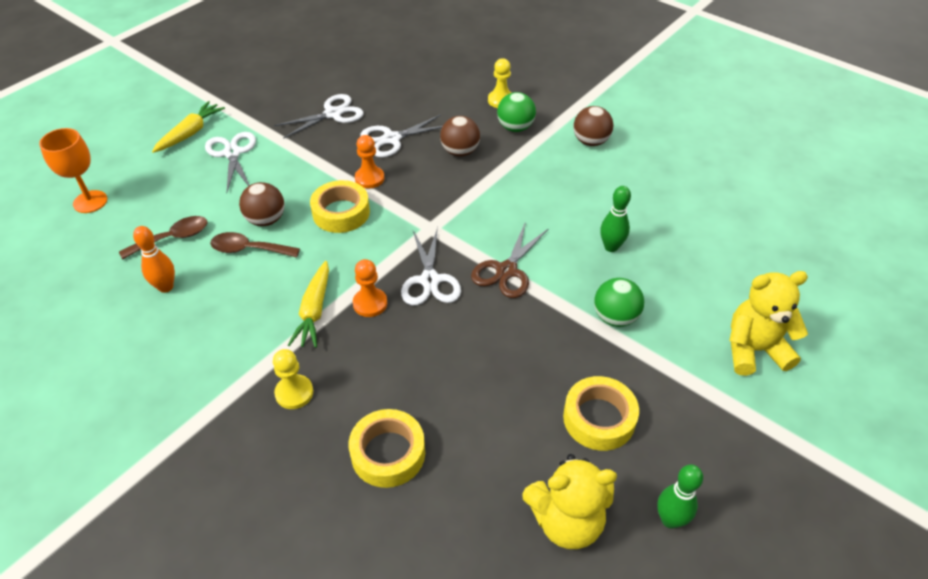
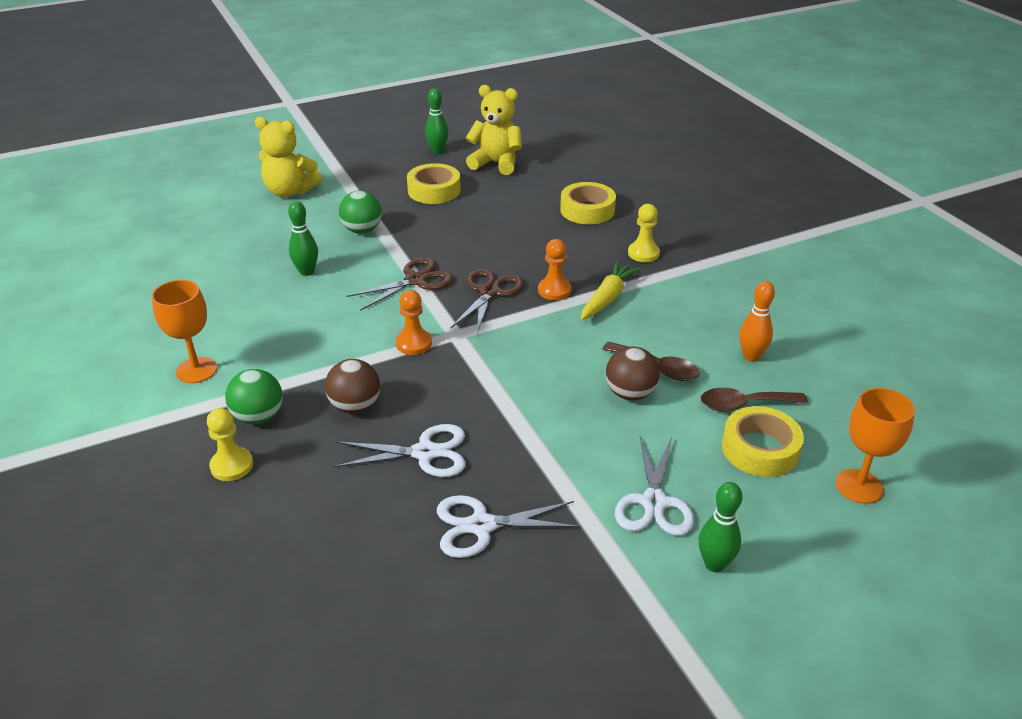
camera: 155 degrees left, 10 degrees down
yellow carrot [152,101,225,153] -> green bowling pin [699,482,742,572]
yellow tape [310,180,370,233] -> yellow tape moved to [722,406,804,477]
orange pawn [355,135,385,189] -> orange pawn moved to [396,290,432,355]
white scissors [401,227,461,305] -> brown scissors [450,269,524,333]
brown ball [574,106,613,146] -> orange goblet [152,280,217,383]

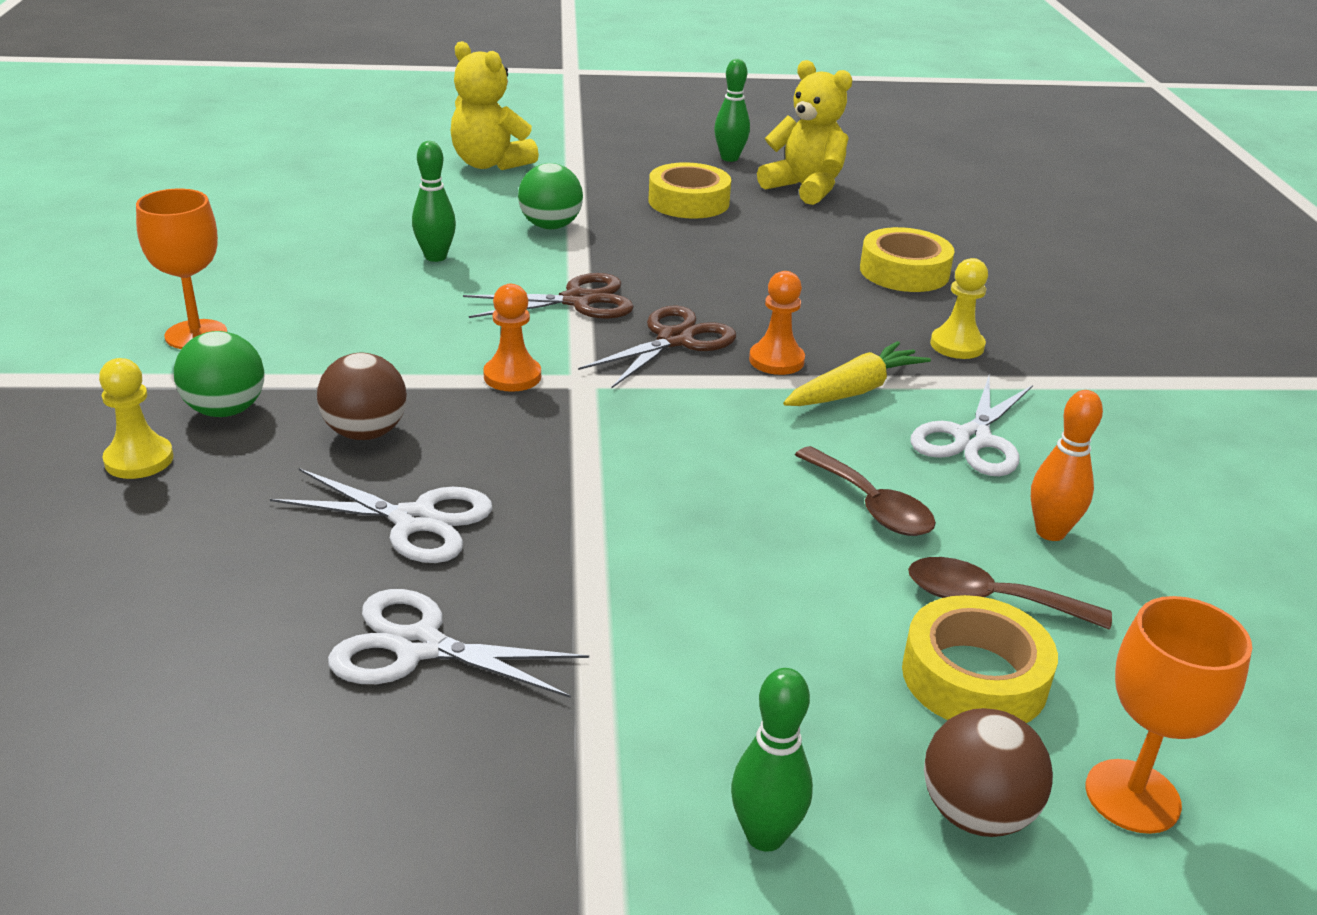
camera: 20 degrees right, 5 degrees down
brown ball [606,346,660,400] -> brown ball moved to [924,708,1053,837]
white scissors [615,436,694,536] -> white scissors moved to [910,376,1033,476]

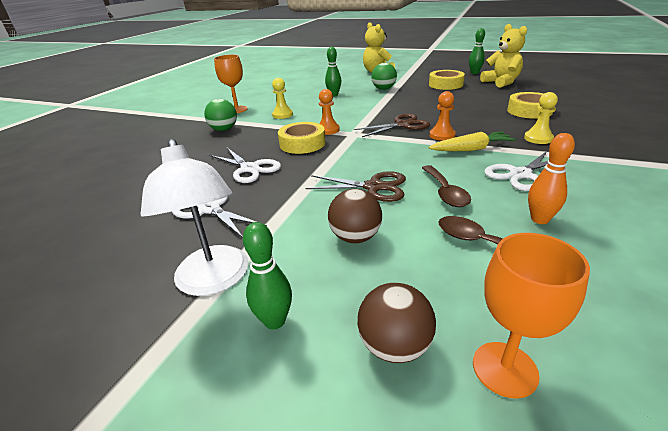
camera: 30 degrees right, 0 degrees up
yellow pawn [99,358,174,479] -> yellow pawn moved to [272,78,293,119]
brown ball [317,353,407,440] -> brown ball moved to [328,189,382,243]
brown scissors [463,273,634,319] -> brown scissors moved to [305,171,406,202]
yellow tape [902,595,1058,723] -> yellow tape moved to [278,122,325,154]
none -> white lamp [141,139,249,296]

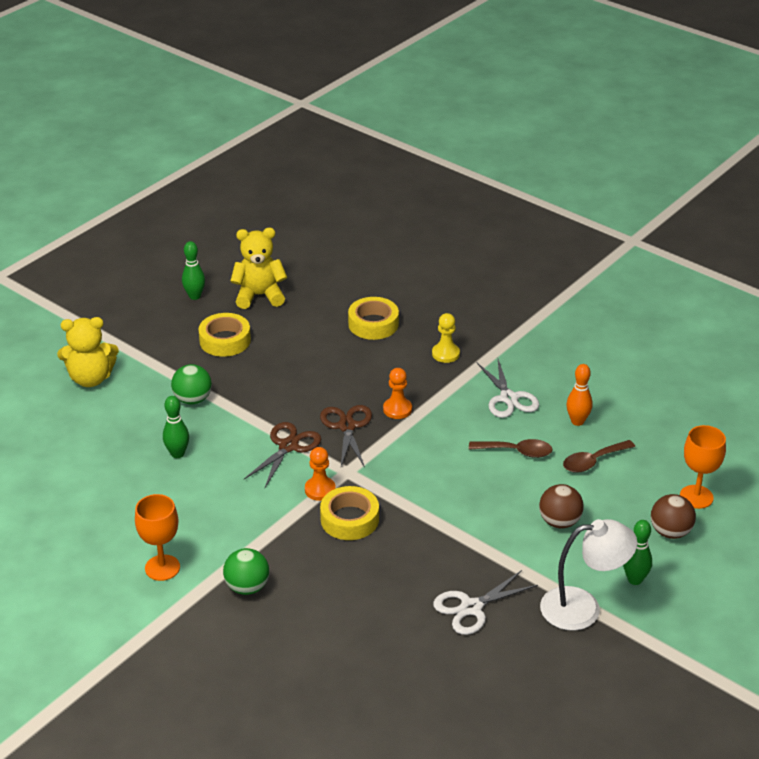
camera: 75 degrees left, 5 degrees up
white scissors [210,148,281,183] -> none
yellow pawn [272,78,293,119] -> none
brown scissors [305,171,406,202] -> brown scissors moved to [244,422,321,487]
yellow carrot [428,132,516,151] -> none

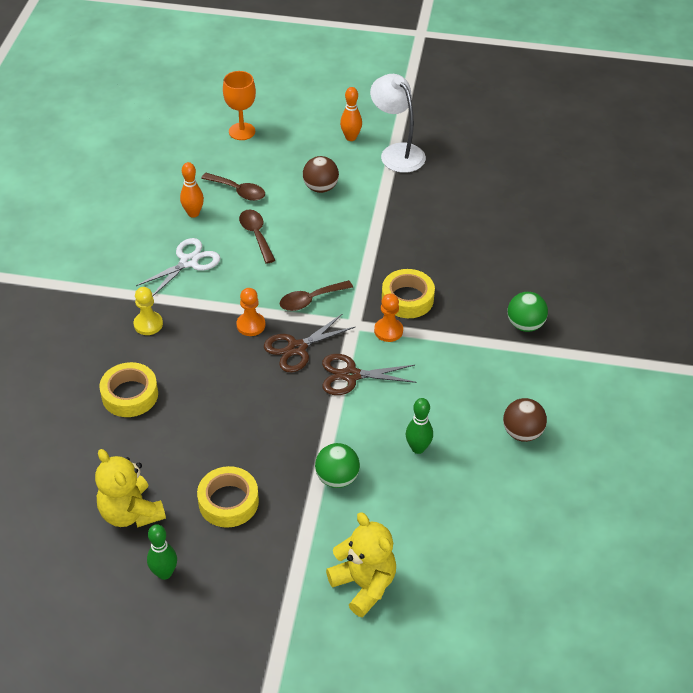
camera: 120 degrees left, 10 degrees up
orange goblet [135,494,180,581] -> none
white scissors [433,570,538,635] -> none
green bowling pin [623,520,652,585] -> orange bowling pin [340,87,362,141]
brown ball [651,494,696,539] -> brown ball moved to [503,398,547,442]
none -> brown spoon [280,280,353,311]

